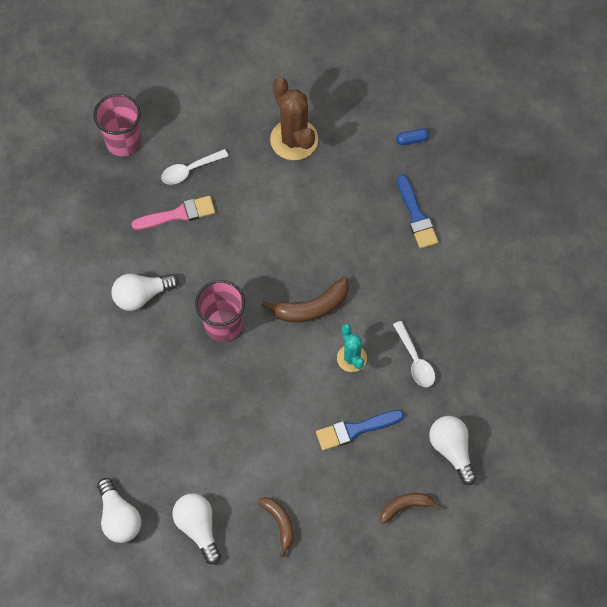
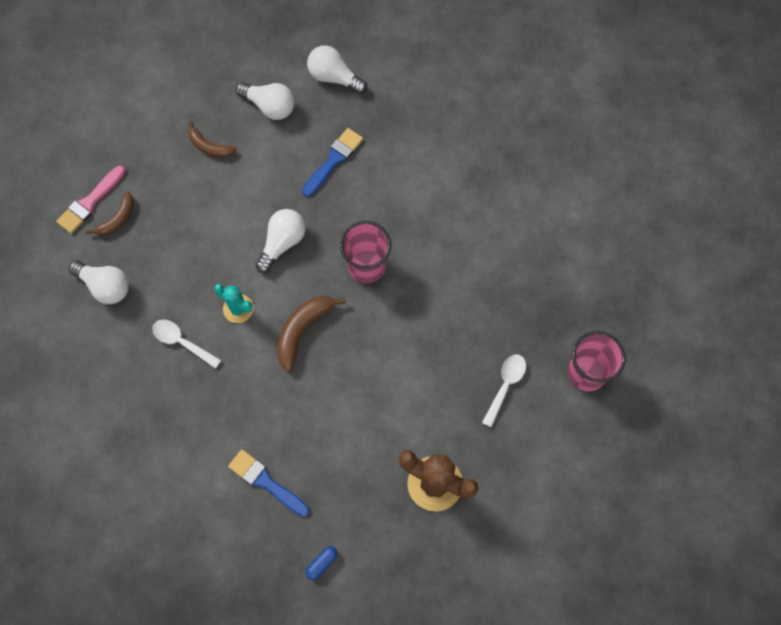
camera: 145 degrees right, 5 degrees up
white light bulb [111,274,178,311] -> white light bulb moved to [256,209,306,273]
pink brush [131,196,215,230] -> pink brush moved to [56,166,125,234]
blue brush [316,410,404,451] -> blue brush moved to [302,128,363,197]

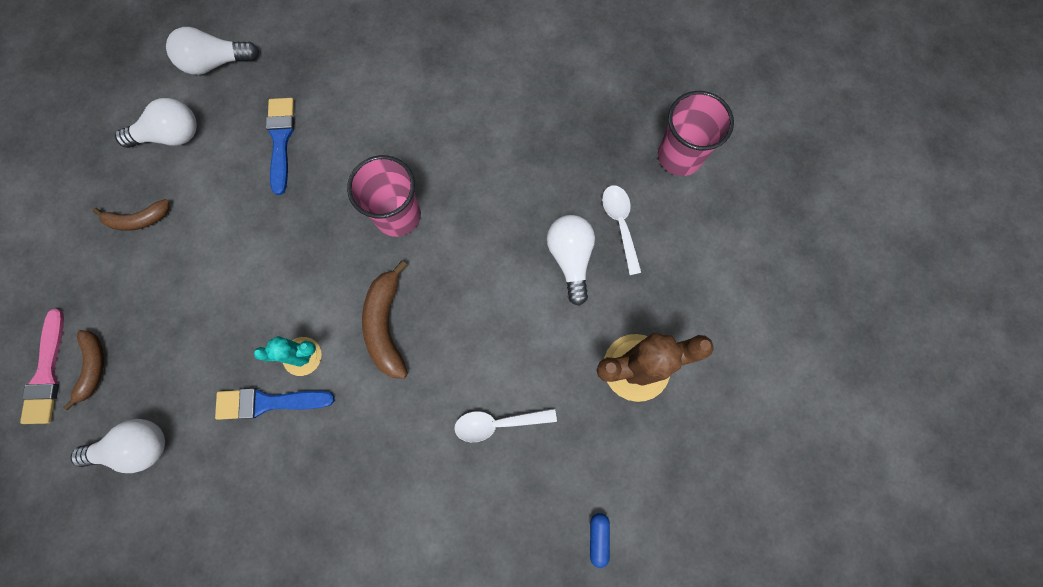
camera: 40 degrees left, 5 degrees up
white spoon [152,319,221,369] -> white spoon moved to [454,408,557,442]
blue brush [228,449,310,517] -> blue brush moved to [215,388,335,420]
white light bulb [256,209,306,273] -> white light bulb moved to [547,215,595,306]

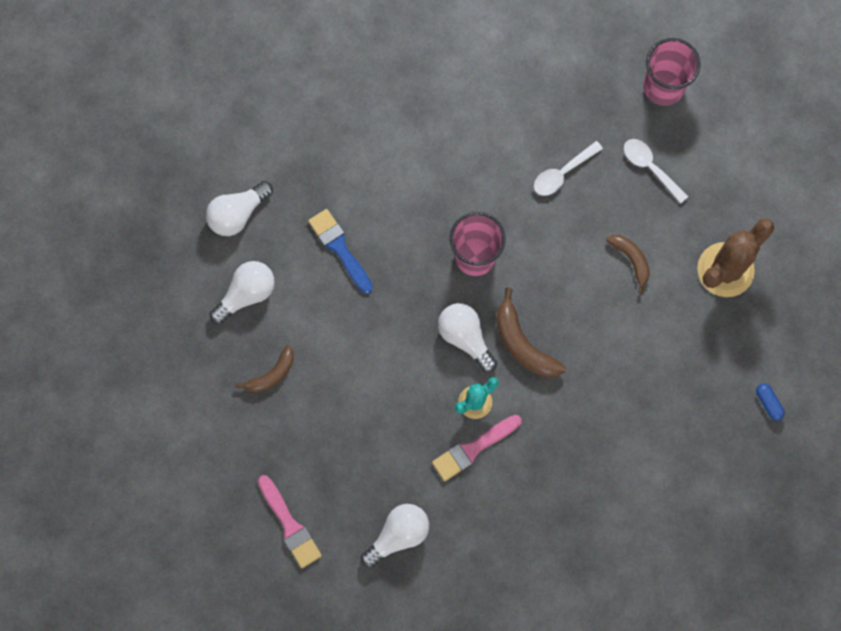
camera: 30 degrees left, 0 degrees up
brown banana [63,330,104,410] -> brown banana moved to [606,235,650,294]
blue brush [215,388,335,420] -> pink brush [432,415,522,481]
white spoon [454,408,557,442] -> white spoon moved to [534,141,603,196]
white light bulb [547,215,595,306] -> white light bulb moved to [438,303,497,373]

